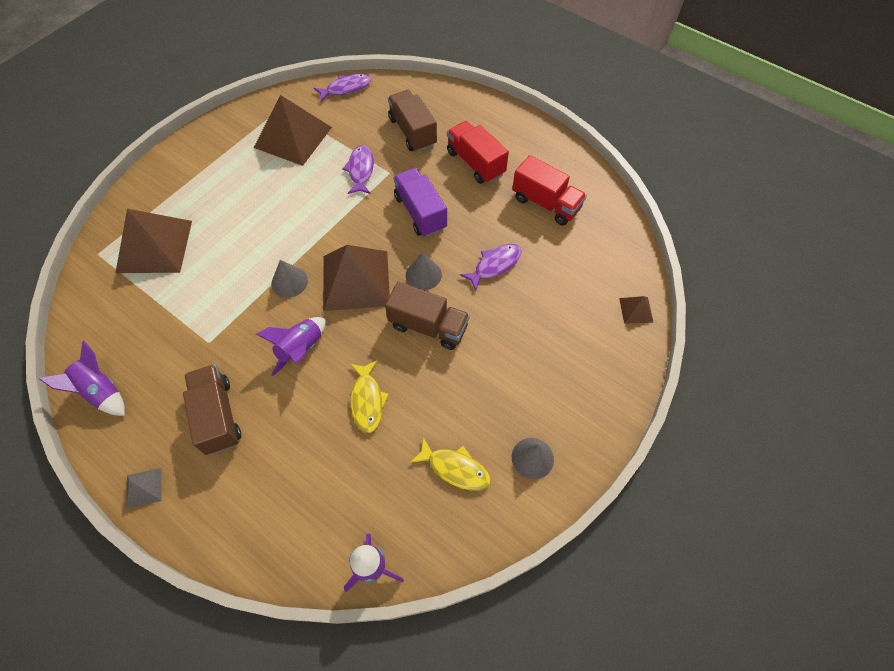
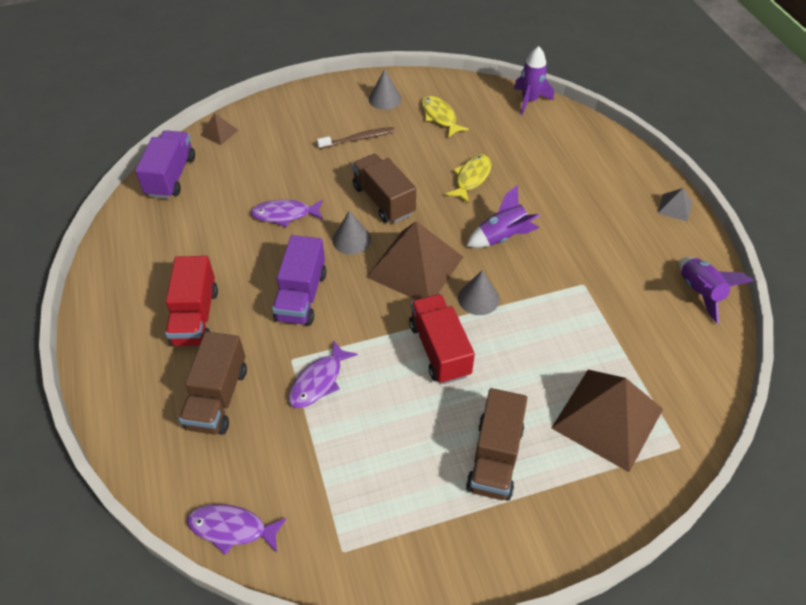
camera: 145 degrees left, 10 degrees down
brown truck [183,364,241,455] -> brown truck moved to [466,388,527,501]
brown pyramid [254,95,332,166] -> none
red truck [512,155,587,225] -> red truck moved to [409,294,475,384]
none -> purple truck [135,130,195,199]
none -> brown toothbrush [317,127,395,149]

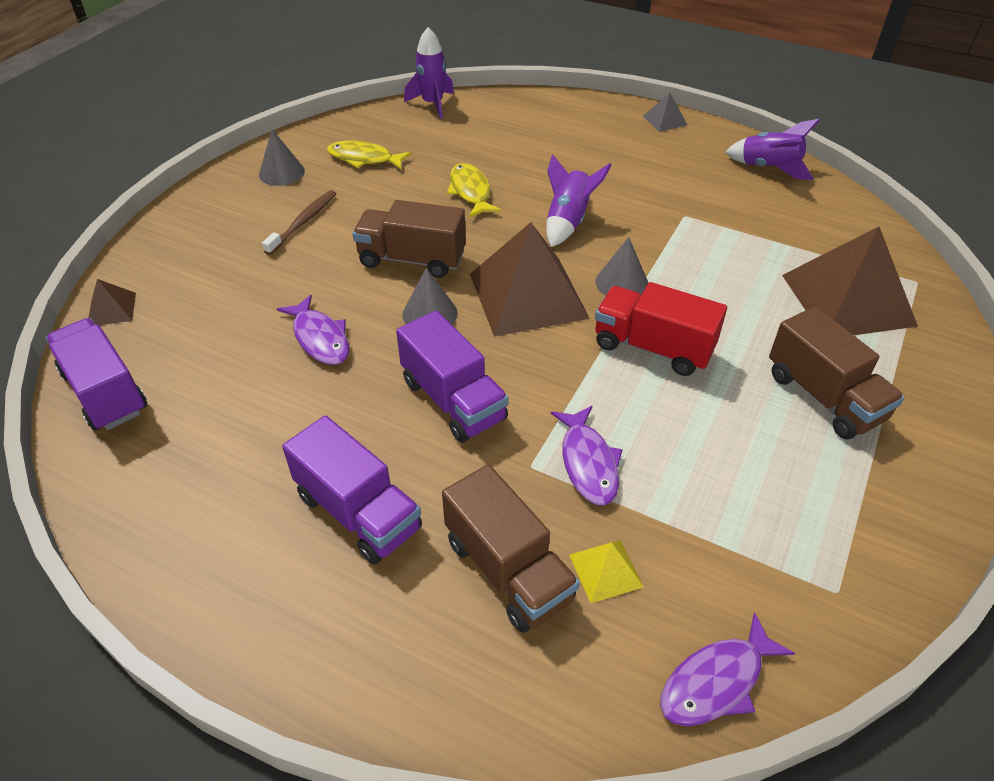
camera: 45 degrees left, 5 degrees down
red truck [165,256,218,346] -> purple truck [282,415,422,564]
purple fish [250,200,323,227] -> purple fish turned 75 degrees counterclockwise [277,295,349,365]
none -> yellow pyramid [569,540,644,603]

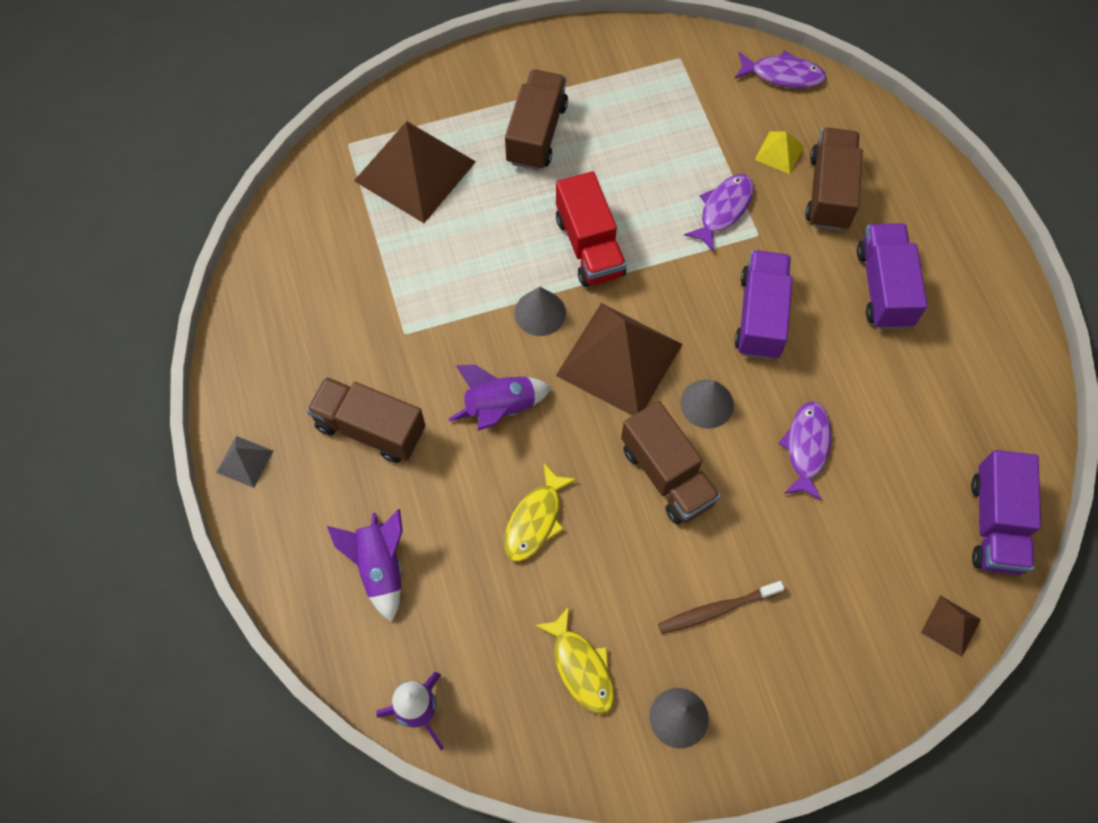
camera: 135 degrees left, 20 degrees up
purple rocket [725,119,820,180] -> purple rocket moved to [327,509,403,622]
none -> brown truck [307,377,425,463]

